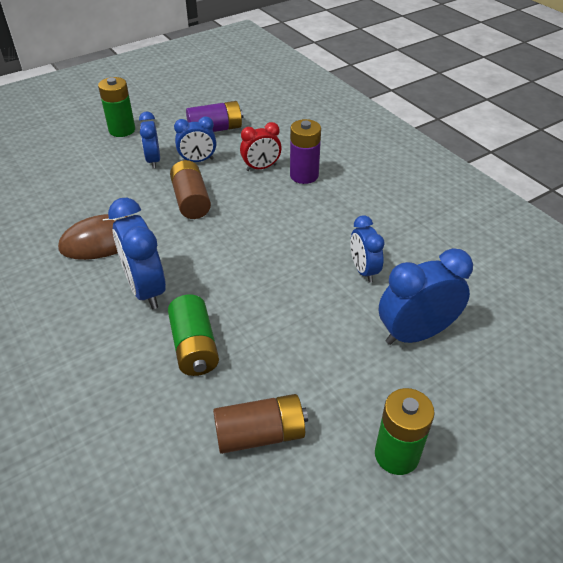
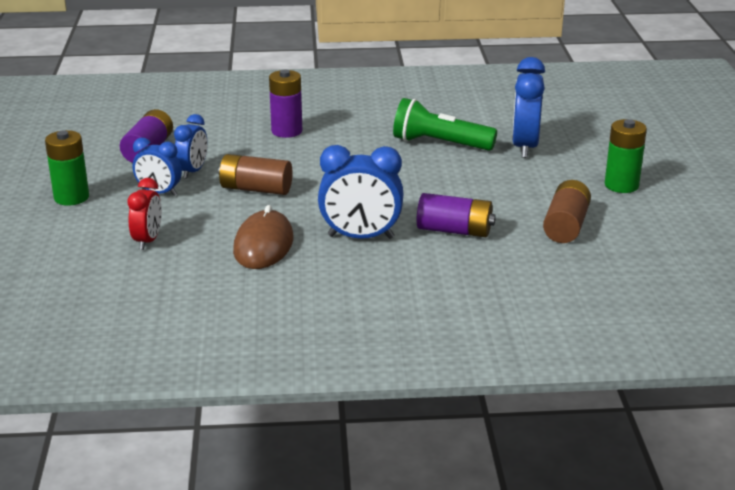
camera: 60 degrees left, 15 degrees down
green battery [168,294,219,376] -> purple battery [417,193,496,237]
red clock [240,122,282,171] -> red clock moved to [127,178,162,250]
blue clock [350,215,385,283] -> green flashlight [393,98,497,151]

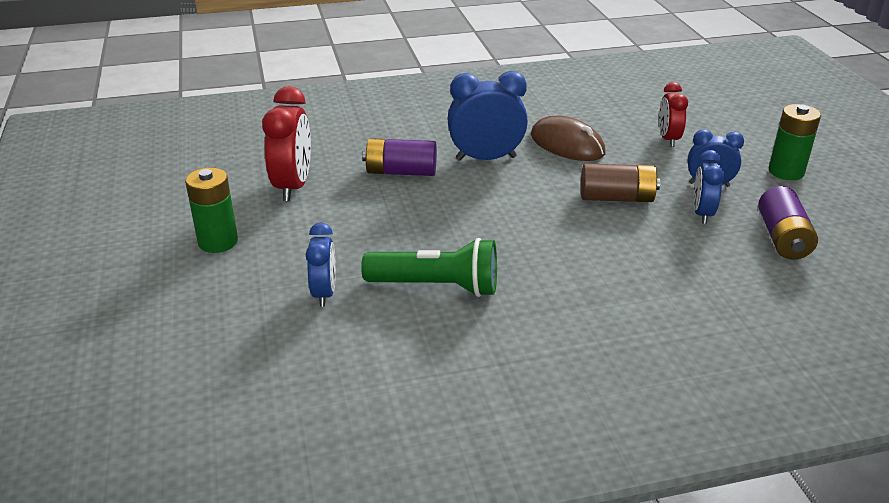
camera: 170 degrees right, 5 degrees up
brown mouse [233,205,294,269] -> brown mouse turned 45 degrees counterclockwise [531,116,605,161]
purple battery [269,70,302,138] -> none
blue clock [512,57,545,158] -> blue clock [306,223,336,307], size x0.62
brown battery [543,180,591,243] -> red clock [262,86,311,201]

